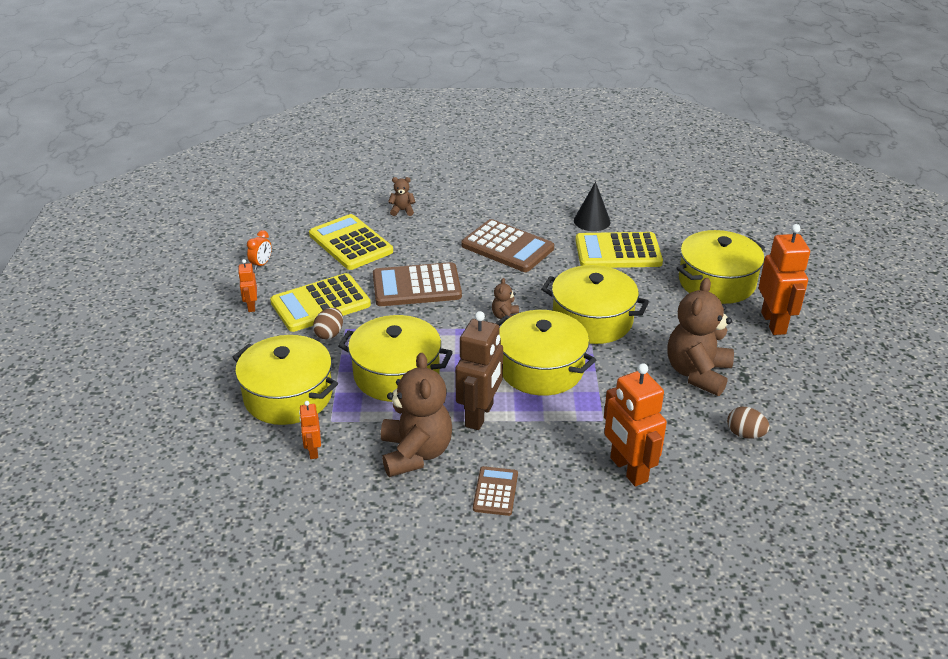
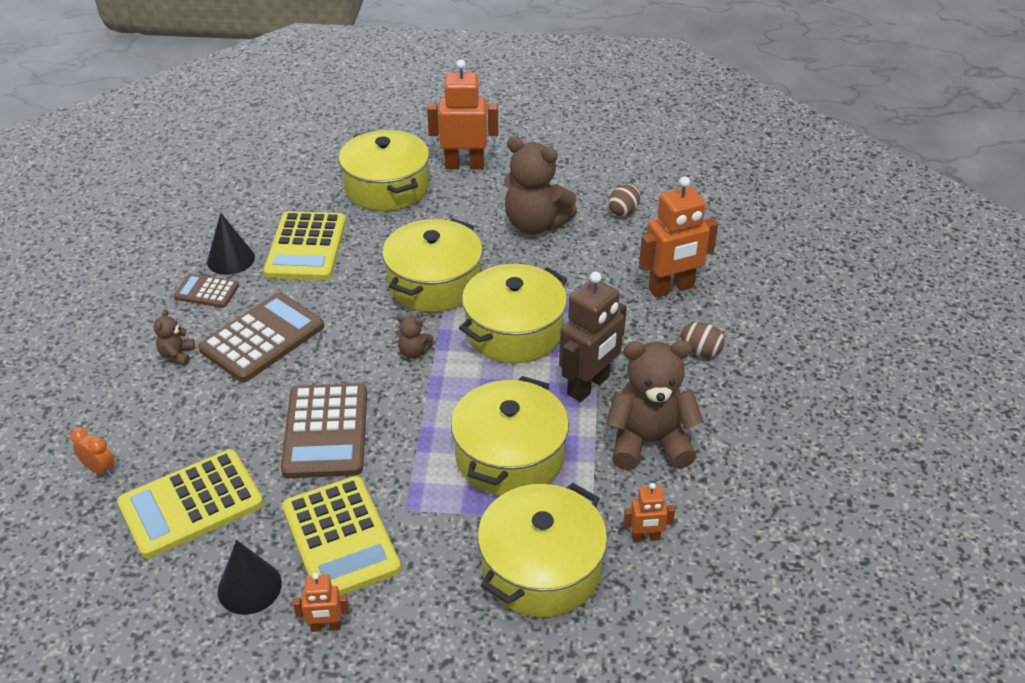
camera: 85 degrees left, 5 degrees up
orange clock [247,230,272,270] -> orange clock moved to [70,428,114,476]
brown egg [313,308,343,339] -> brown egg moved to [681,323,725,358]
brown teddy bear [388,177,416,216] -> brown teddy bear moved to [154,309,195,365]
brown robot [455,311,503,430] -> brown robot turned 105 degrees clockwise [559,272,627,402]
brown calculator [473,466,518,516] -> brown calculator moved to [173,274,239,308]
none -> black cone [218,540,282,615]

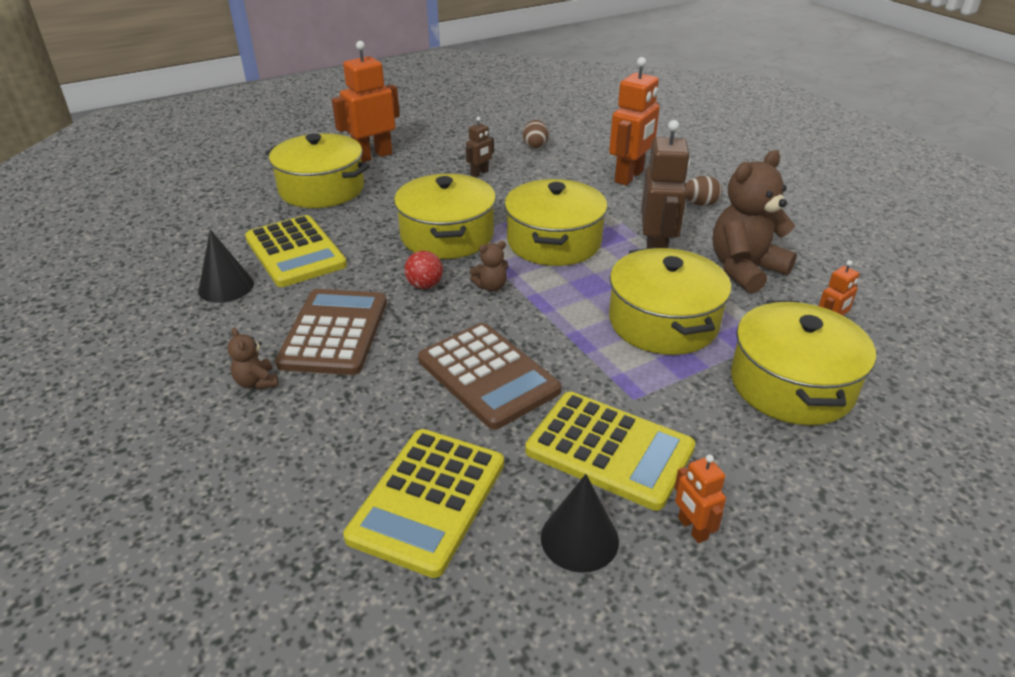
camera: 35 degrees left, 5 degrees down
orange clock [70,428,114,476] -> none
brown calculator [173,274,239,308] -> none
orange robot [293,573,349,632] -> orange robot turned 105 degrees clockwise [674,454,726,543]
brown teddy bear [504,137,577,234] -> brown robot [466,117,494,177]
none -> red ball [404,251,443,289]

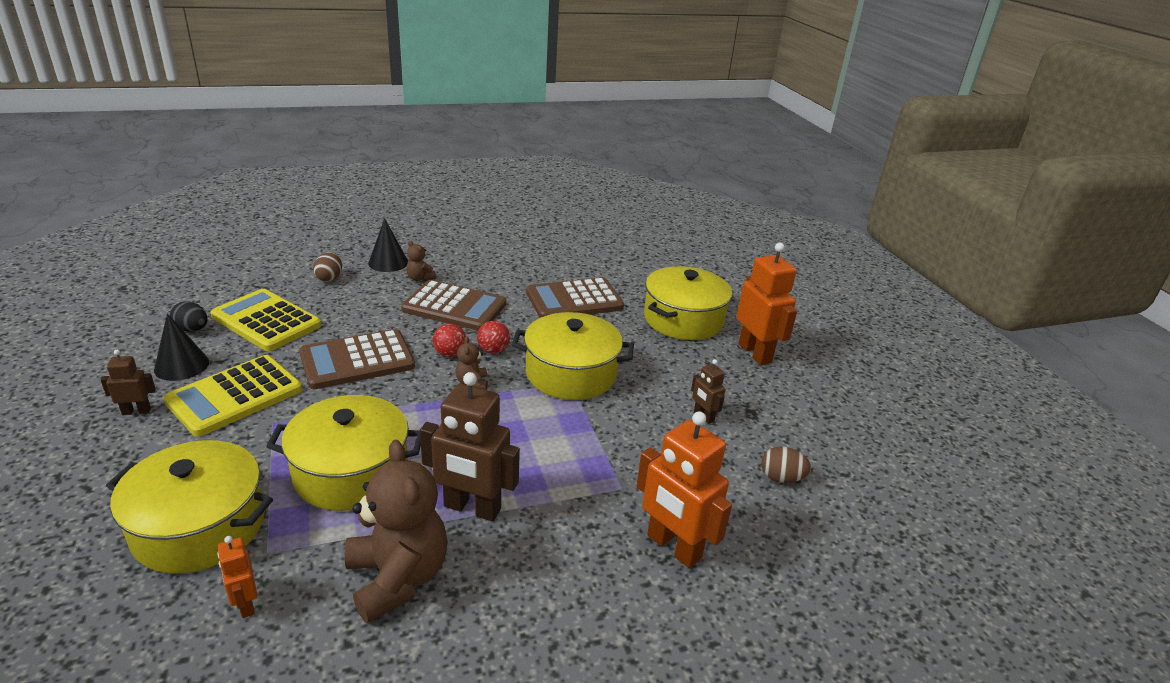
camera: 100 degrees right, 5 degrees down
black cone [198,229,254,303] -> black cone moved to [368,218,408,272]
brown teddy bear [227,328,278,390] -> brown teddy bear turned 120 degrees counterclockwise [406,241,436,282]
yellow calculator [245,215,347,287] -> brown calculator [526,277,624,318]
yellow pot [504,179,608,266] -> none
orange robot [674,454,726,543] -> brown robot [101,350,156,415]
brown egg [685,176,722,206] -> brown egg moved to [313,252,342,282]
none -> black egg [170,301,207,332]
none -> red ball [433,324,466,357]

